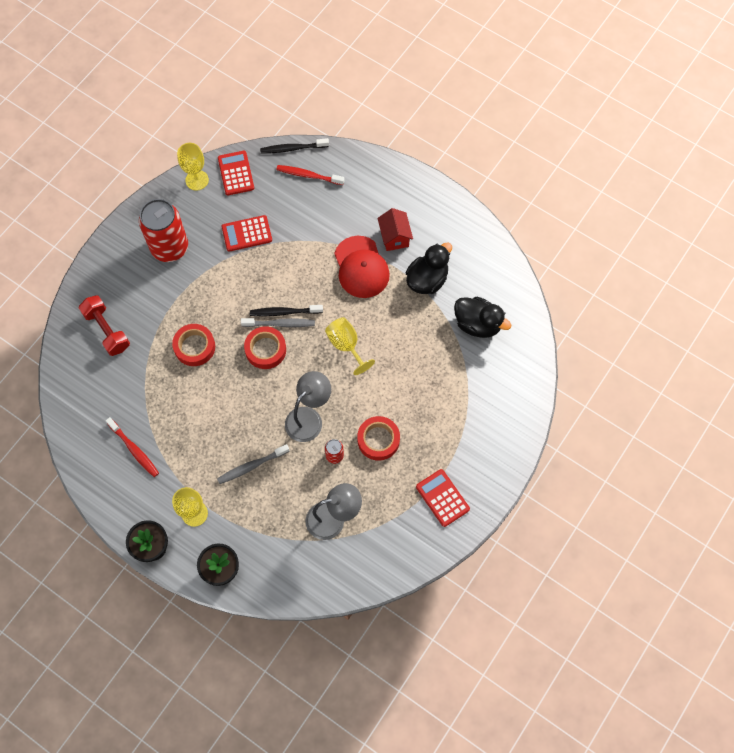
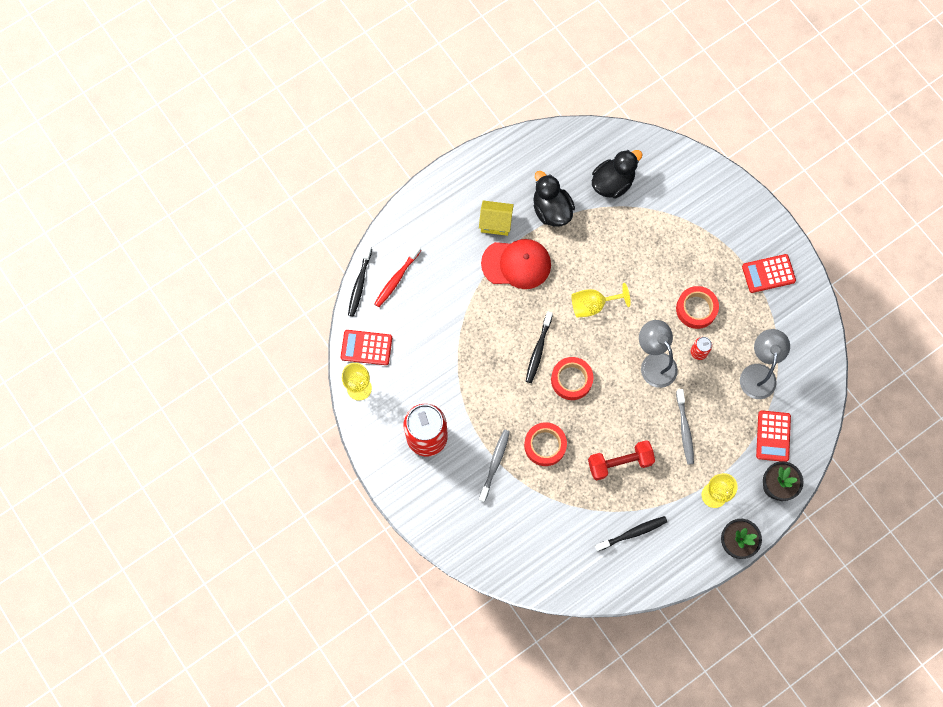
camera: 70 degrees left, 5 degrees up
red dumbbell [79,295,130,356] -> red dumbbell moved to [588,440,655,480]
red toothbrush [106,417,159,477] -> black toothbrush [595,516,667,552]
red calculator [222,215,272,252] -> red calculator moved to [756,410,791,462]
grey toothbrush [241,318,315,327] -> grey toothbrush moved to [479,429,510,502]
red house [377,208,413,251] -> yellow house [479,201,514,236]

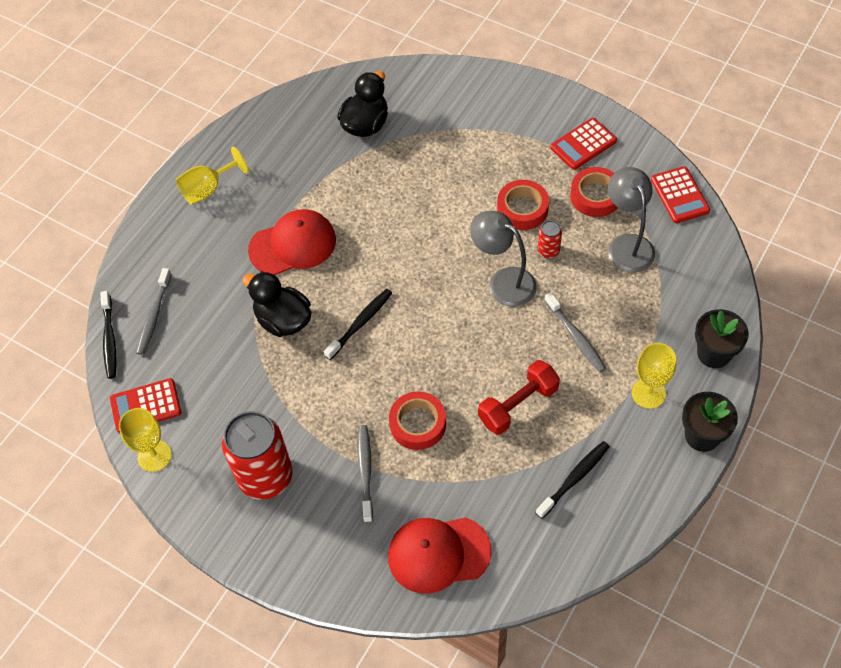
camera: 20 degrees left, 15 degrees down
red toothbrush [374,245,421,307] -> grey toothbrush [136,268,172,355]
yellow house [479,201,514,236] -> none
black toothbrush [526,311,553,383] -> black toothbrush turned 135 degrees counterclockwise [324,289,392,360]
black duck [533,171,575,227] -> black duck moved to [242,271,311,337]
red tape [551,357,594,400] -> red tape moved to [570,167,618,217]
yellow goblet [572,283,631,318] -> yellow goblet moved to [176,147,248,205]
red calculator [756,410,791,462] -> red calculator moved to [651,166,710,223]
none -> red cap [388,518,491,594]

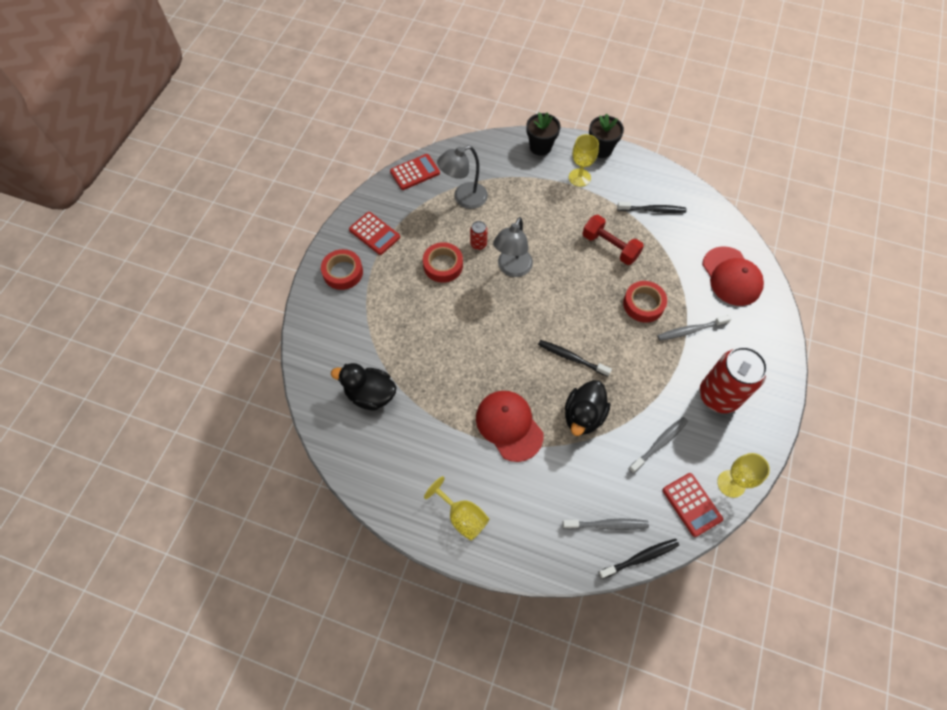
camera: 105 degrees left, 5 degrees up
black toothbrush [536,441,610,519] -> black toothbrush turned 150 degrees clockwise [617,202,687,213]
grey toothbrush [544,292,606,372] -> grey toothbrush moved to [628,417,688,473]
red tape [570,167,618,217] -> red tape moved to [321,249,363,290]

